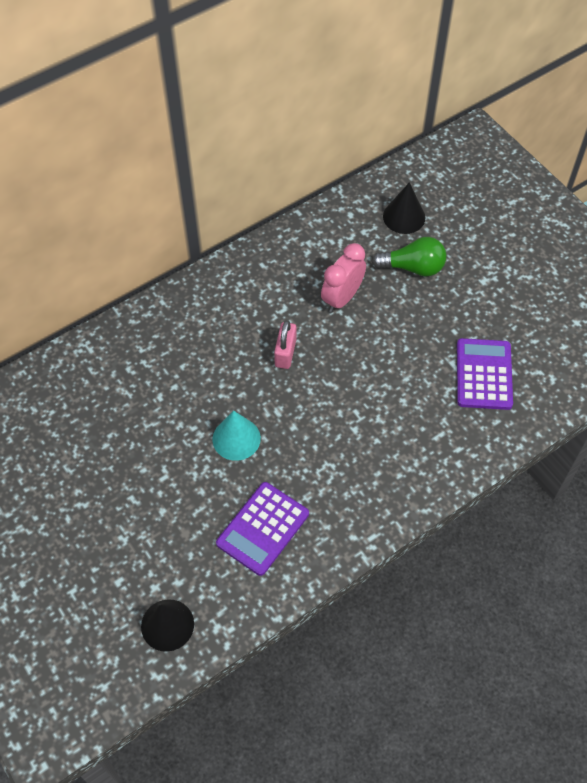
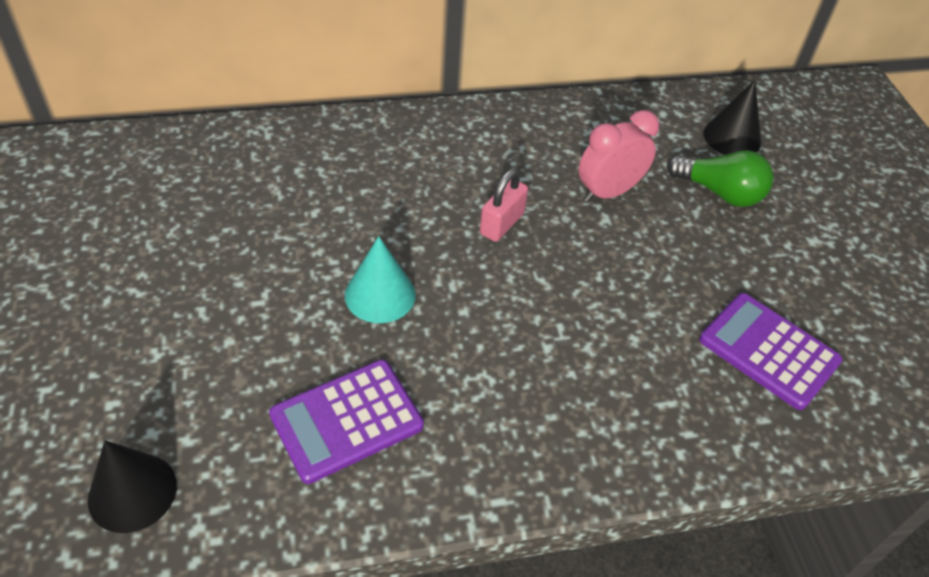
camera: 20 degrees right, 10 degrees down
purple calculator [457,338,513,410] -> purple calculator turned 75 degrees counterclockwise [699,293,842,410]

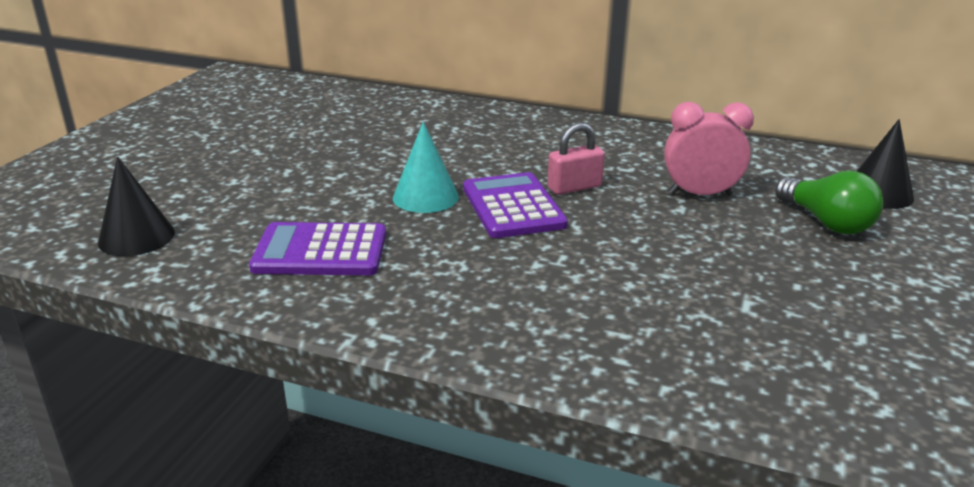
camera: 35 degrees right, 20 degrees down
purple calculator [699,293,842,410] -> purple calculator moved to [463,172,568,238]

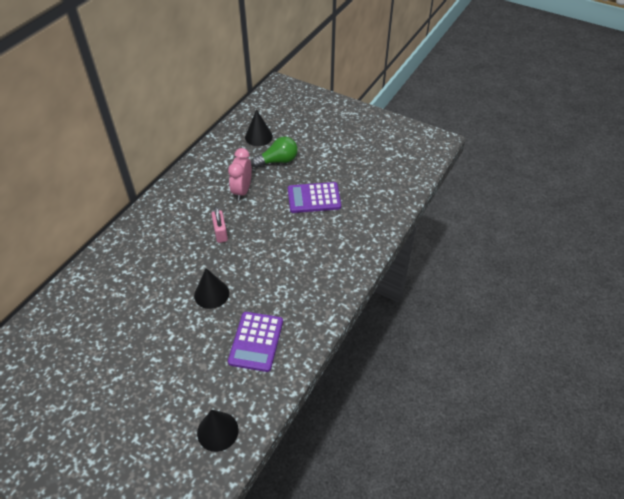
camera: 80 degrees left, 20 degrees up
turquoise cone [393,122,459,213] -> black cone [194,268,229,309]
purple calculator [463,172,568,238] -> purple calculator moved to [288,182,341,213]

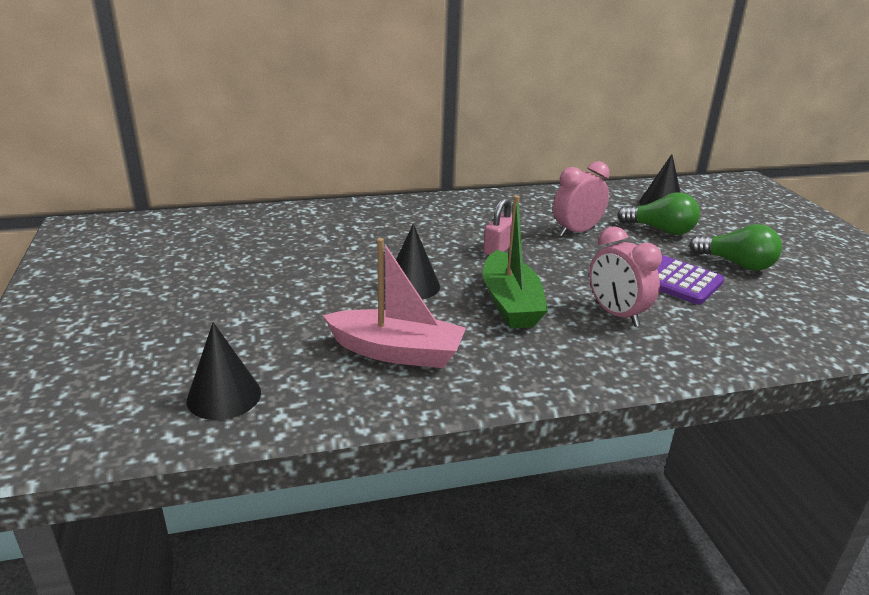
camera: 45 degrees right, 20 degrees down
purple calculator [228,312,283,372] -> pink boat [323,238,466,368]
none -> green boat [483,195,548,329]
none -> pink clock [589,226,662,327]
none -> green light bulb [689,224,782,271]

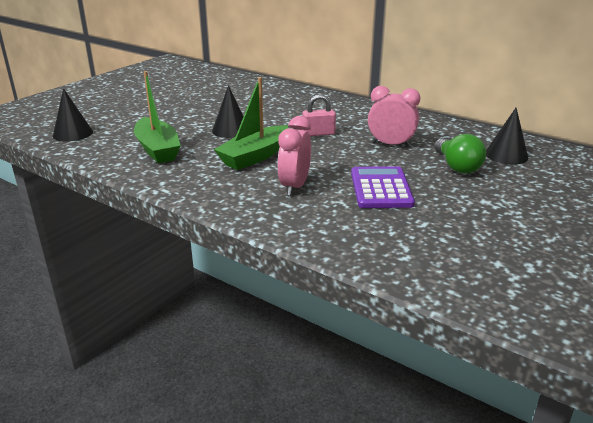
camera: 50 degrees right, 0 degrees up
pink boat [323,238,466,368] -> green boat [134,71,181,164]
green light bulb [689,224,782,271] -> none

